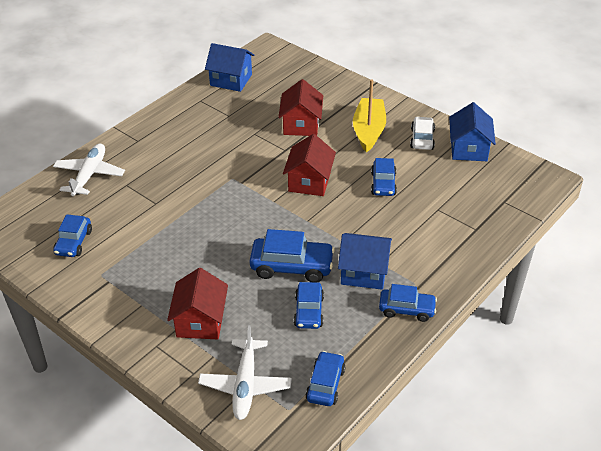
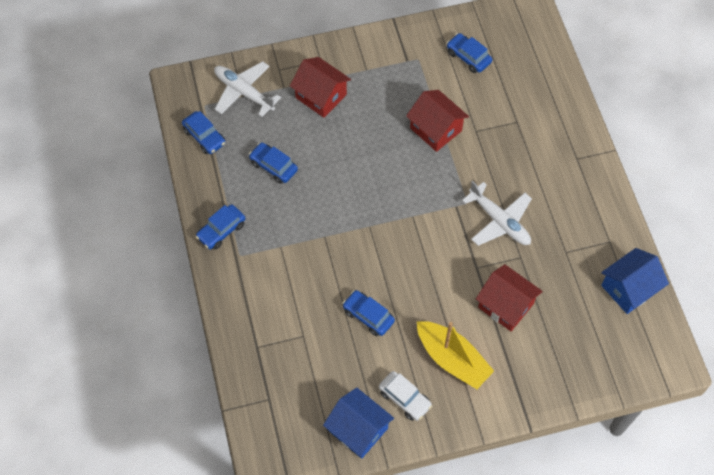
camera: 125 degrees right, 20 degrees up
white plane [53,143,125,196] -> white plane moved to [462,181,532,246]
blue car [250,229,335,282] -> none
red house [283,134,336,196] -> red house moved to [406,90,469,152]
blue house [338,233,392,290] -> none

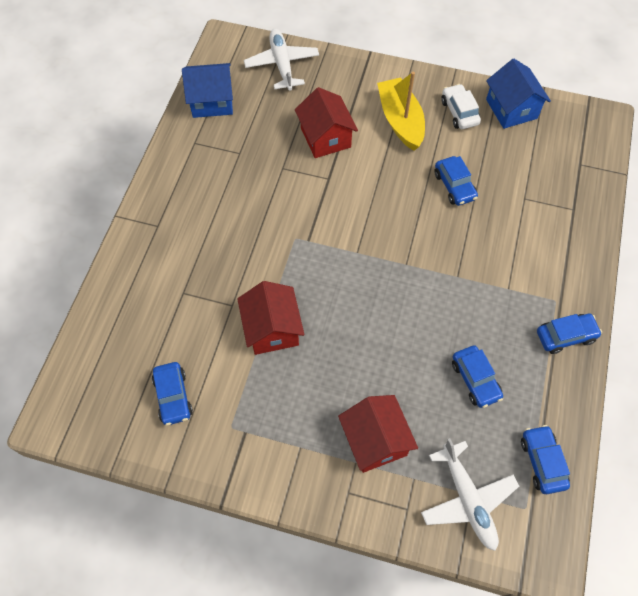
camera: 150 degrees left, 0 degrees up
white plane [462,181,532,246] -> white plane moved to [244,29,319,91]

